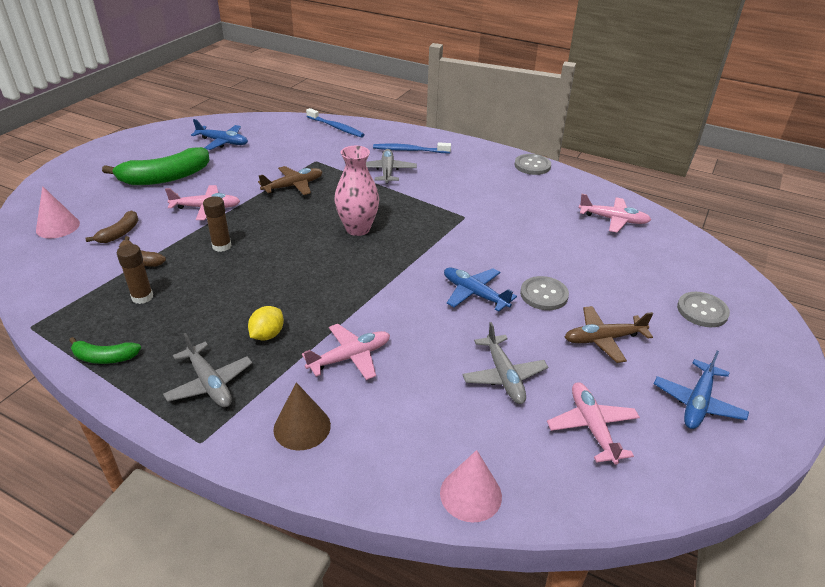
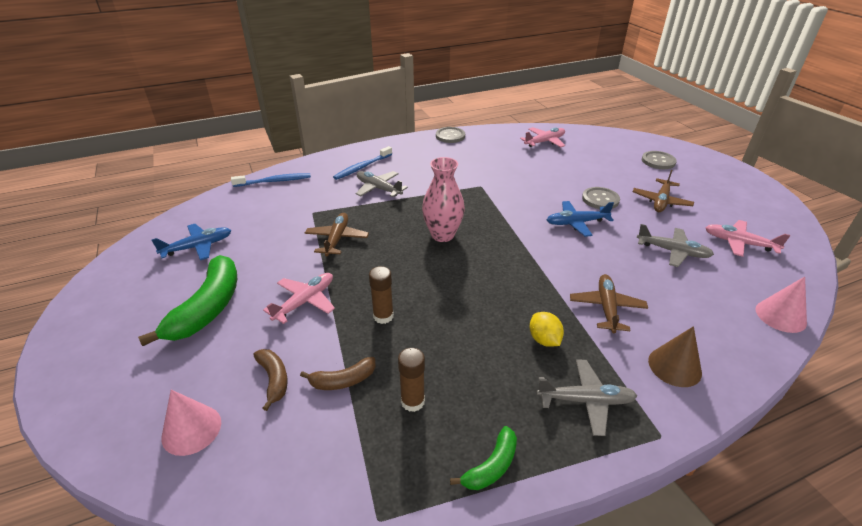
camera: 50 degrees left, 0 degrees up
pink plane [302,324,390,380] -> brown plane [570,274,648,333]
blue plane [654,351,749,429] -> none

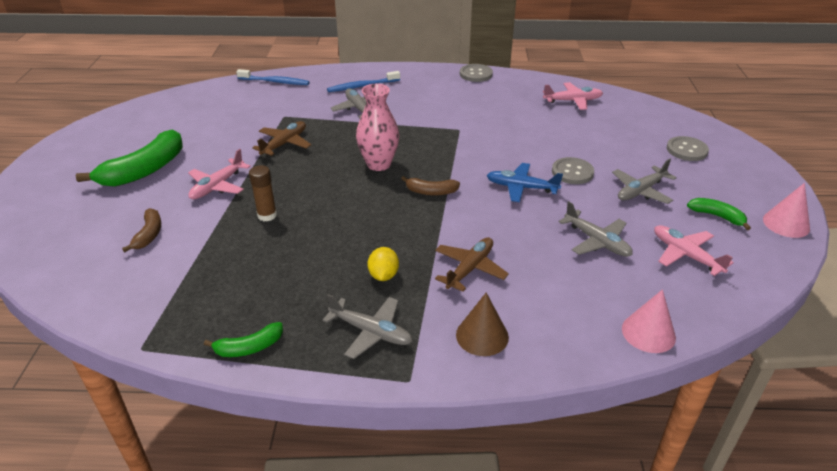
camera: 25 degrees right, 0 degrees up
blue plane [151,224,231,260] -> none
pink cone [161,390,221,456] -> pink cone moved to [763,183,810,238]
pink plane [263,273,335,324] -> pink plane turned 150 degrees clockwise [188,149,251,199]
brown banana [300,357,376,390] -> brown banana moved to [401,176,460,195]
brown glue stick [398,348,425,412] -> none
brown plane [633,170,694,212] -> grey plane [612,159,677,204]
none -> green banana [687,198,751,230]

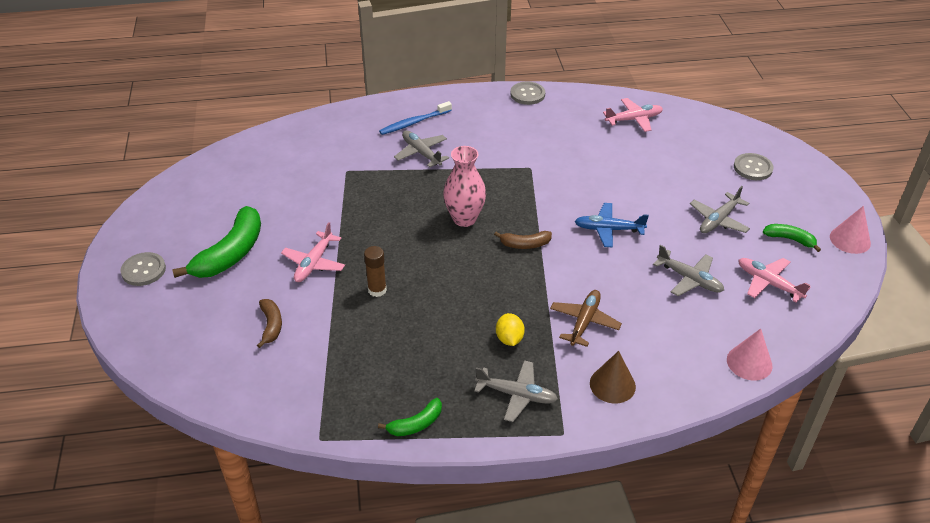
camera: 10 degrees left, 5 degrees up
blue toothbrush [236,69,309,85] -> none
brown plane [252,121,311,156] -> none
grey button [552,157,594,184] -> grey button moved to [120,252,166,286]

